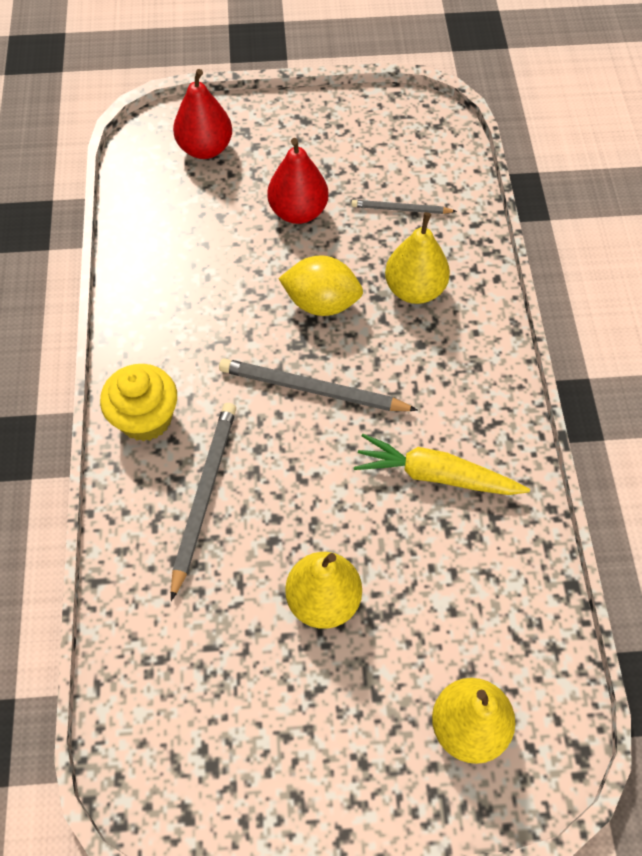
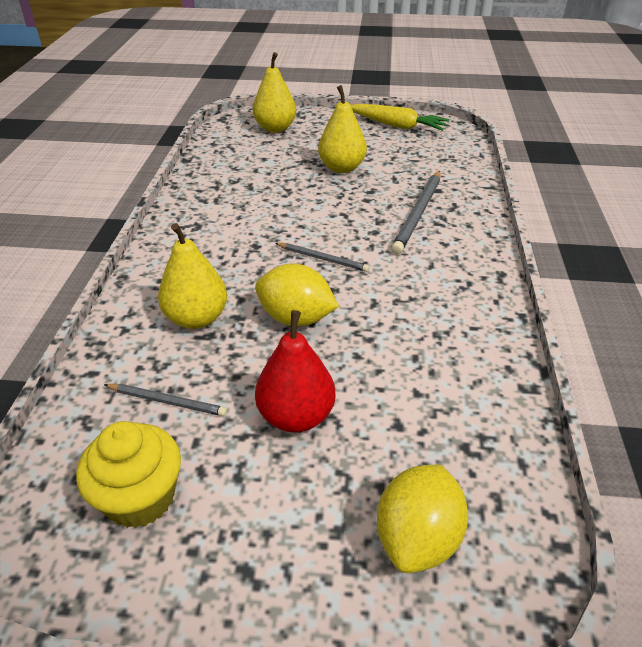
camera: 170 degrees left, 20 degrees down
yellow cupcake [100,364,177,442] -> yellow cupcake moved to [76,421,181,528]
red pear [173,69,232,159] -> yellow lemon [377,465,468,573]
grey pencil [219,358,418,411] -> grey pencil [275,243,369,272], size x0.58
yellow carrot [354,434,530,495] -> yellow carrot moved to [351,104,449,131]

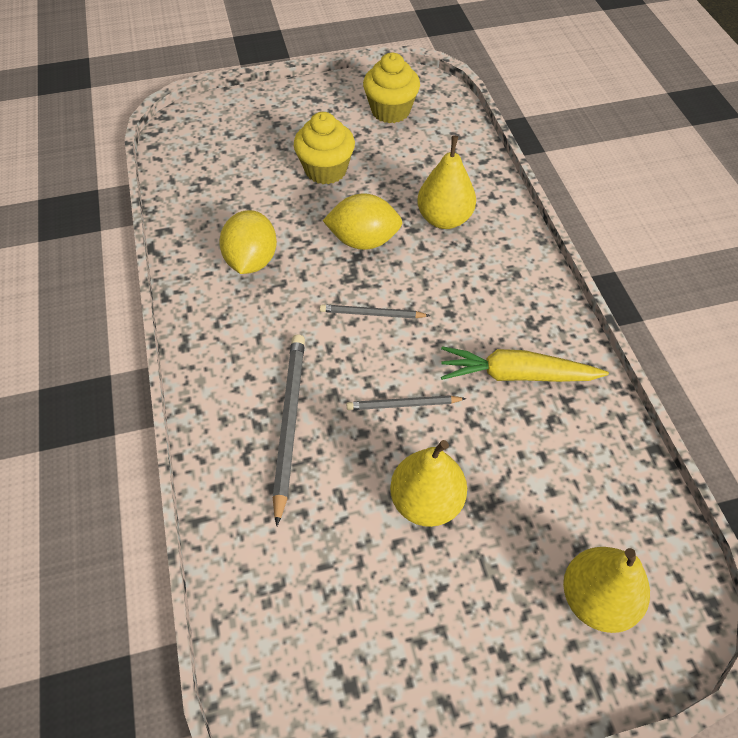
camera: 160 degrees right, 15 degrees up
grey pencil [104,384,227,416] -> grey pencil moved to [347,395,466,410]
red pear [255,310,335,432] -> yellow cupcake [294,112,355,184]
yellow carrot [351,104,449,131] -> yellow carrot moved to [441,346,609,382]
yellow lemon [377,465,468,573] -> yellow lemon moved to [219,210,277,274]

